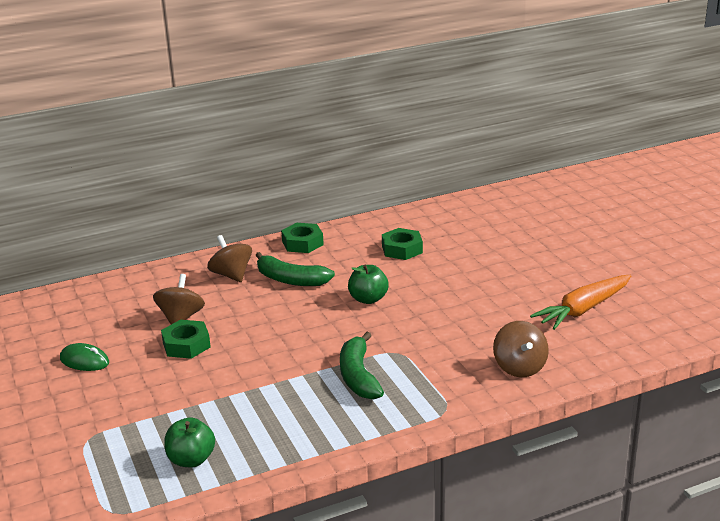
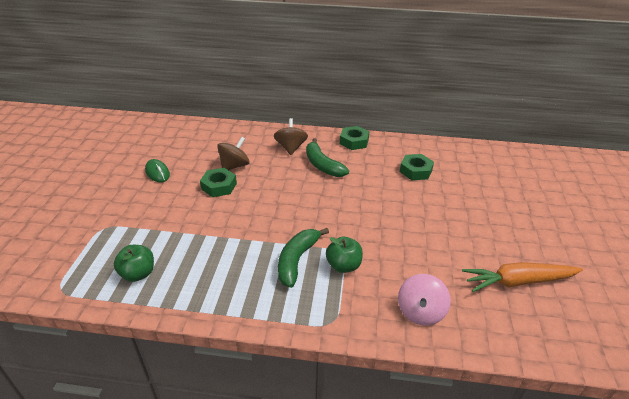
camera: 30 degrees right, 10 degrees up
green apple [348,265,389,304] -> green apple moved to [326,237,363,273]
brown spinning top [493,321,549,377] -> pink spinning top [398,274,451,326]

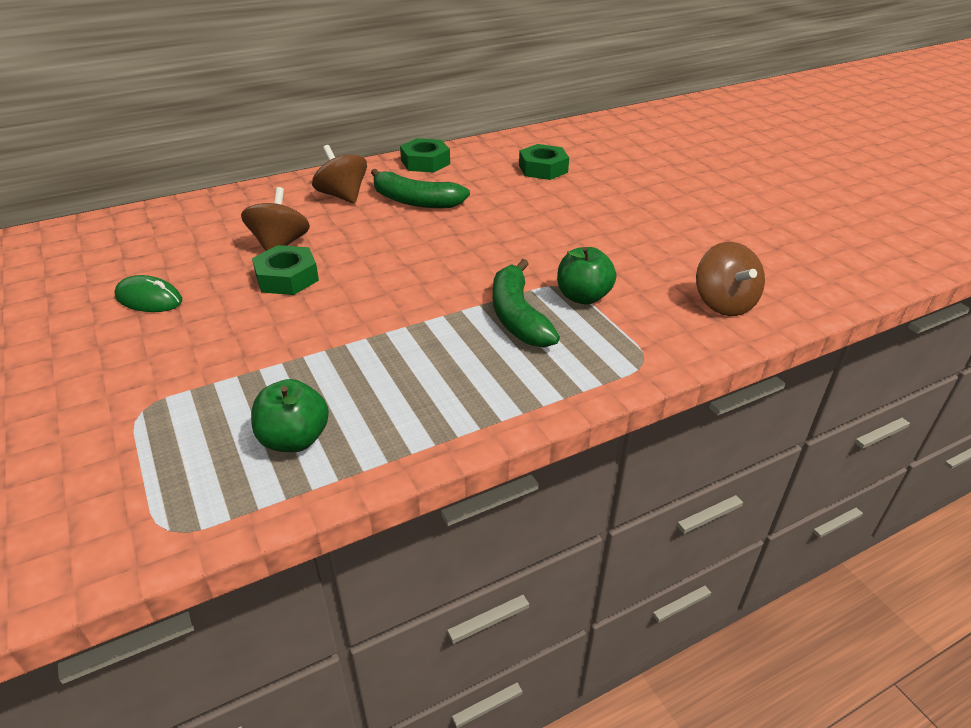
camera: 35 degrees left, 0 degrees up
pink spinning top [398,274,451,326] -> brown spinning top [696,242,765,316]
orange carrot [462,262,583,292] -> none

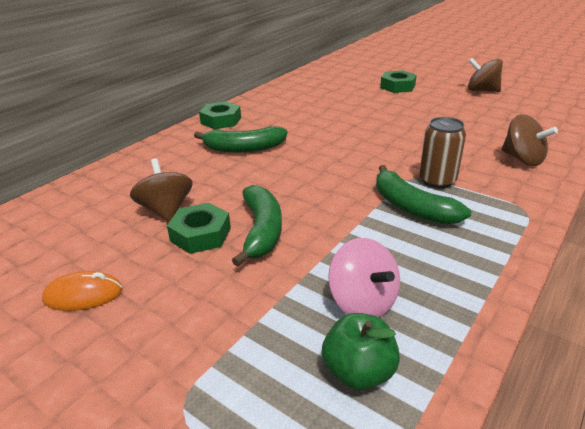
camera: 25 degrees left, 5 degrees down
green mouse [114,275,182,312] -> orange mouse [42,271,123,311]
brown spinning top [312,145,367,204] -> brown spinning top moved to [468,58,503,92]
green nut [519,144,569,180] -> green nut moved to [380,70,417,93]
green apple [557,247,616,305] -> brown can [419,117,466,188]
none -> green banana [232,185,282,267]
none -> pink spinning top [328,238,400,317]

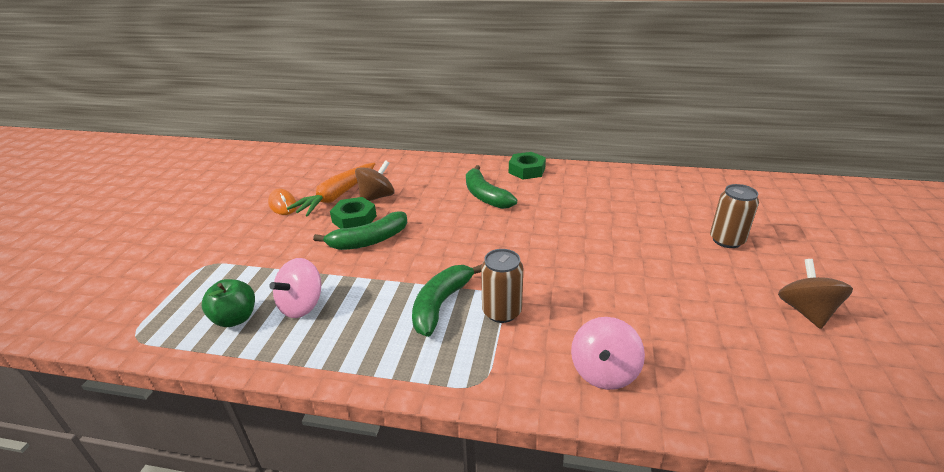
camera: 65 degrees right, 0 degrees up
green nut [380,70,417,93] -> brown can [710,184,759,248]
brown spinning top [502,114,558,166] -> pink spinning top [571,317,645,390]
none -> orange carrot [287,163,375,216]

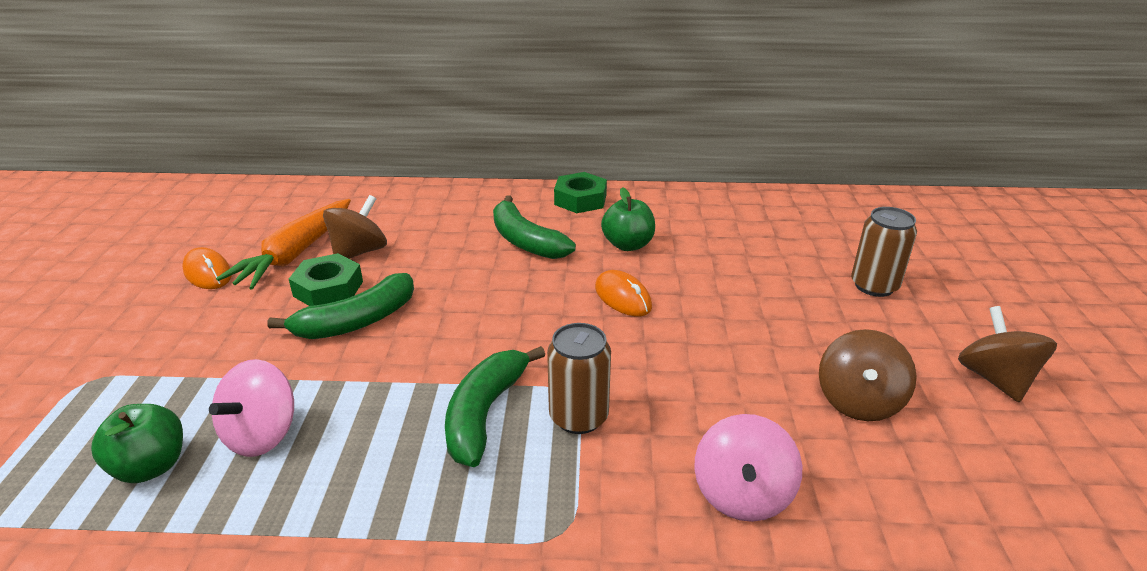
camera: 10 degrees left, 0 degrees up
none -> orange mouse [595,270,652,316]
none -> green apple [601,187,655,251]
none -> brown spinning top [819,329,917,421]

